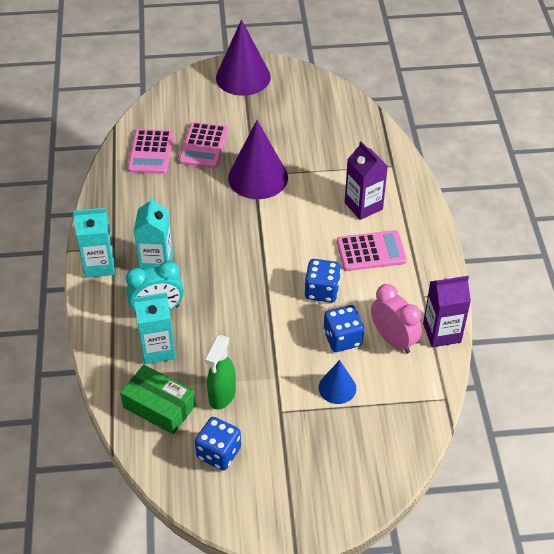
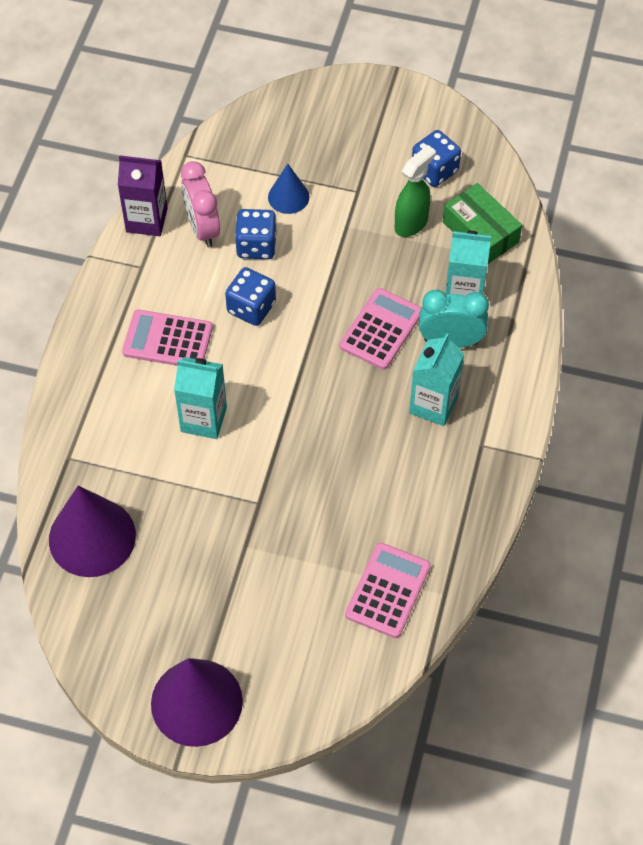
camera: 160 degrees left, 10 degrees up
turquoise carton [73,208,115,278] -> turquoise carton moved to [174,357,227,439]
pink calculator [179,122,228,168] -> pink calculator moved to [339,288,422,370]
purple cone [228,120,288,199] -> purple cone moved to [49,486,136,577]
purple carton [345,141,388,220] -> none

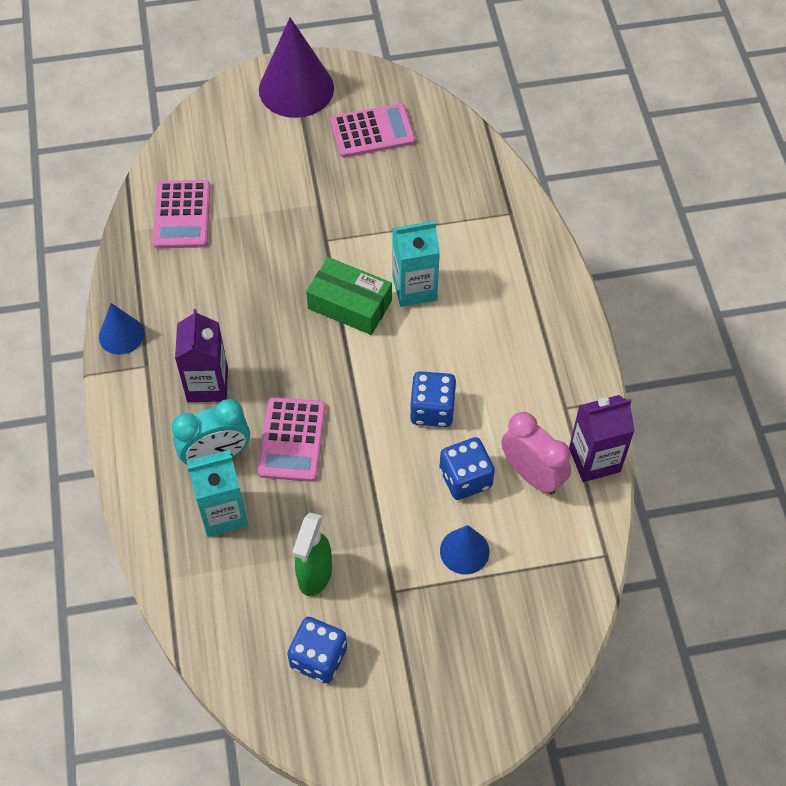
camera: 155 degrees right, 0 degrees up
purple cone [49,486,136,577] -> none
pink calculator [122,310,213,366] -> pink calculator moved to [330,103,415,158]
turquoise carton [409,333,464,426] -> purple carton [175,309,228,402]
green box [443,183,522,264] -> green box moved to [306,257,392,335]
none -> blue cone [99,303,144,355]

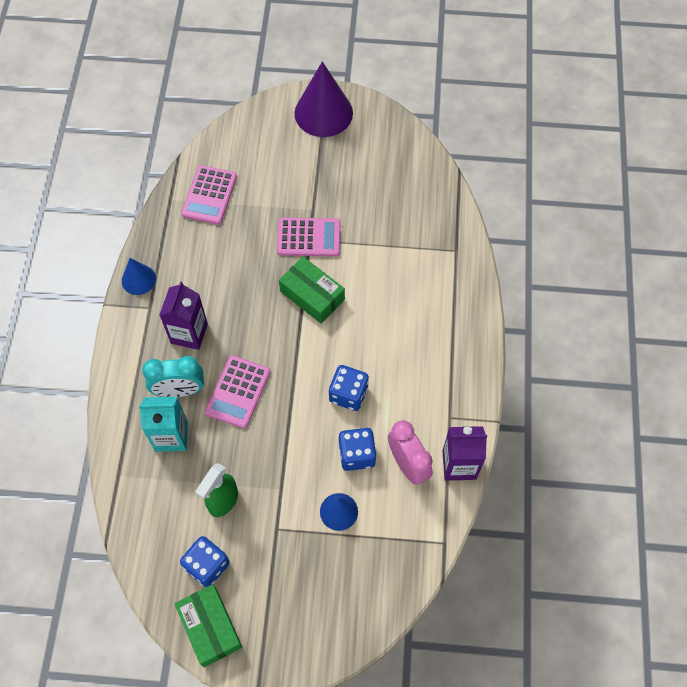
camera: 15 degrees right, 5 degrees up
pink calculator [330,103,415,158] -> pink calculator moved to [277,218,341,257]
turquoise carton [392,222,440,307] -> none
none -> green box [175,584,242,667]

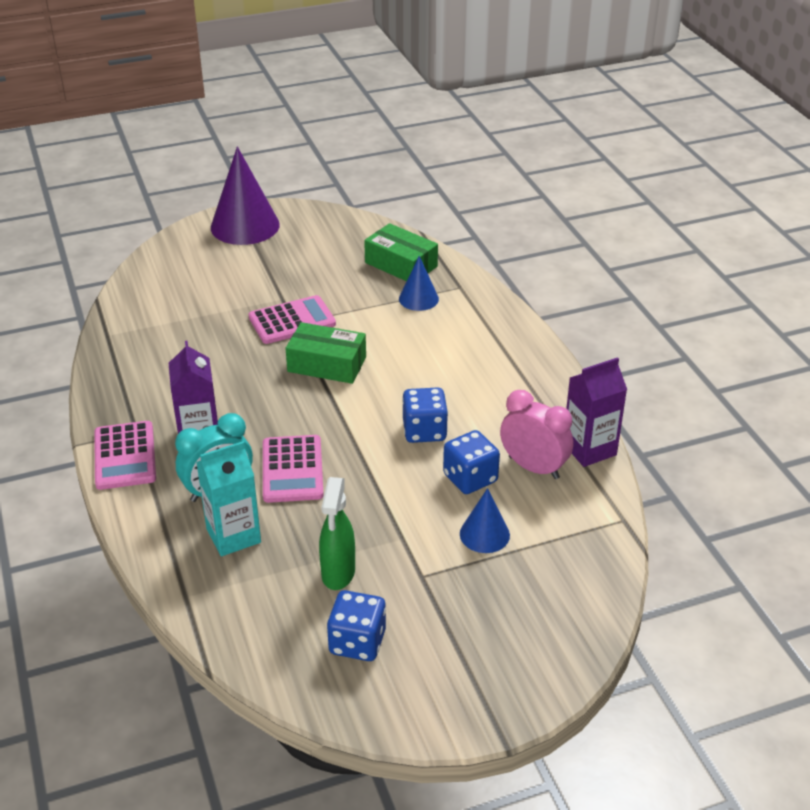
camera: 25 degrees left, 25 degrees down
blue cone [122,258,156,295] -> blue cone moved to [399,256,439,311]
green box [175,584,242,667] -> green box moved to [364,223,438,281]
pink calculator [181,165,237,225] -> pink calculator moved to [94,421,156,490]

